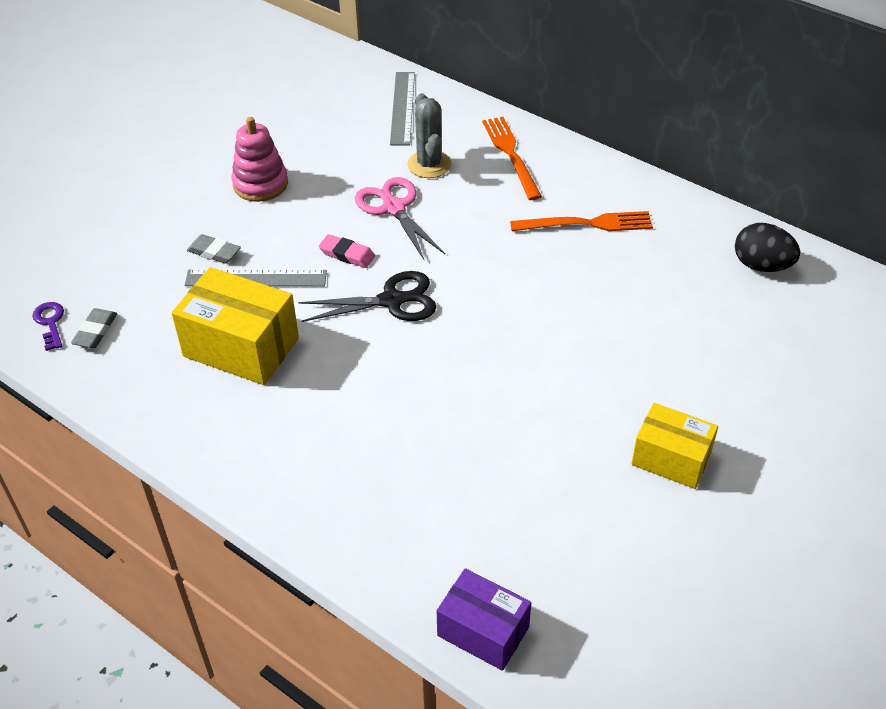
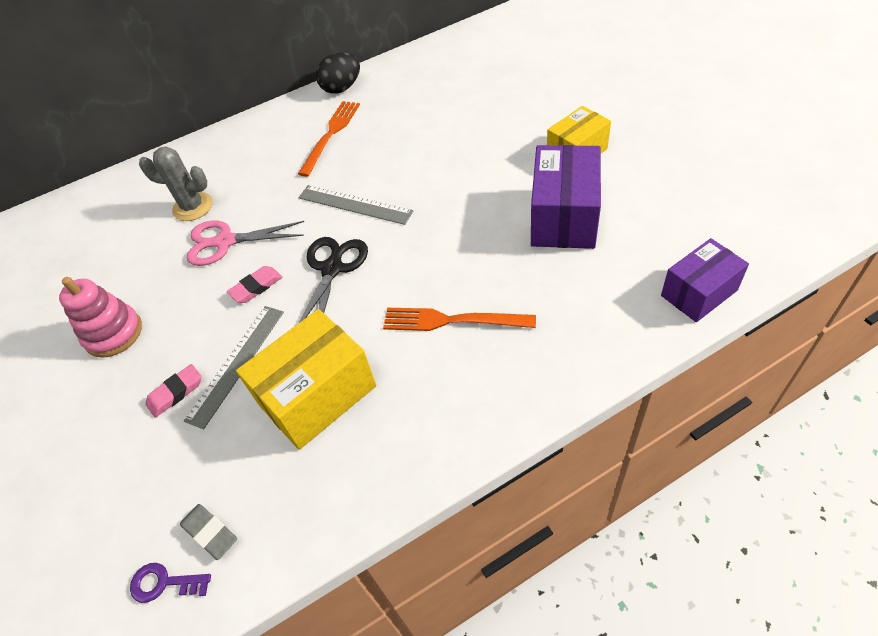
camera: 60 degrees left, 5 degrees up
grey eraser [187,234,241,264] -> pink eraser [145,364,202,418]
grey ruler [390,72,415,145] -> grey ruler moved to [298,185,414,225]
orange fork [482,117,542,200] -> orange fork moved to [383,308,536,331]
black egg [735,223,800,272] -> black egg moved to [316,52,360,94]
none -> purple box [531,145,601,249]

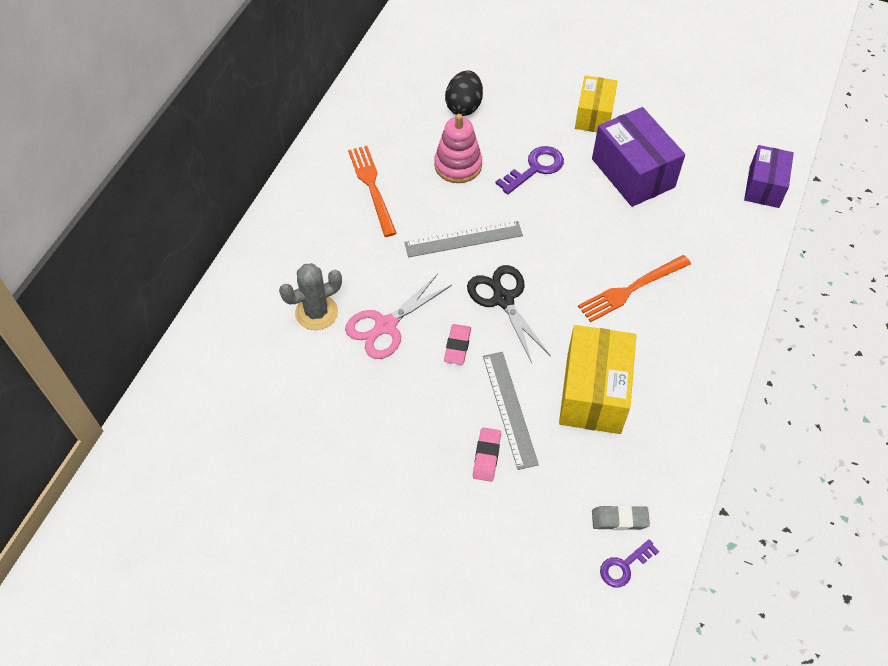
camera: 45 degrees left, 5 degrees up
pink stacking toy [59,277,142,358] -> pink stacking toy moved to [434,114,482,183]
black egg [316,52,360,94] -> black egg moved to [445,70,483,116]
none -> purple key [495,146,564,194]

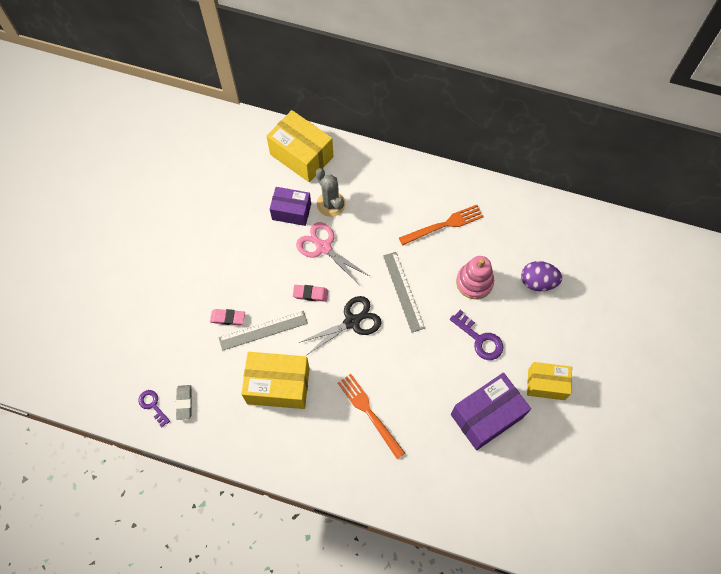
camera: 85 degrees right, 10 degrees up
black egg [445,70,483,116] -> purple egg [521,261,562,291]
purple box [744,145,794,208] -> purple box moved to [270,187,311,226]
none -> yellow box [266,110,334,182]

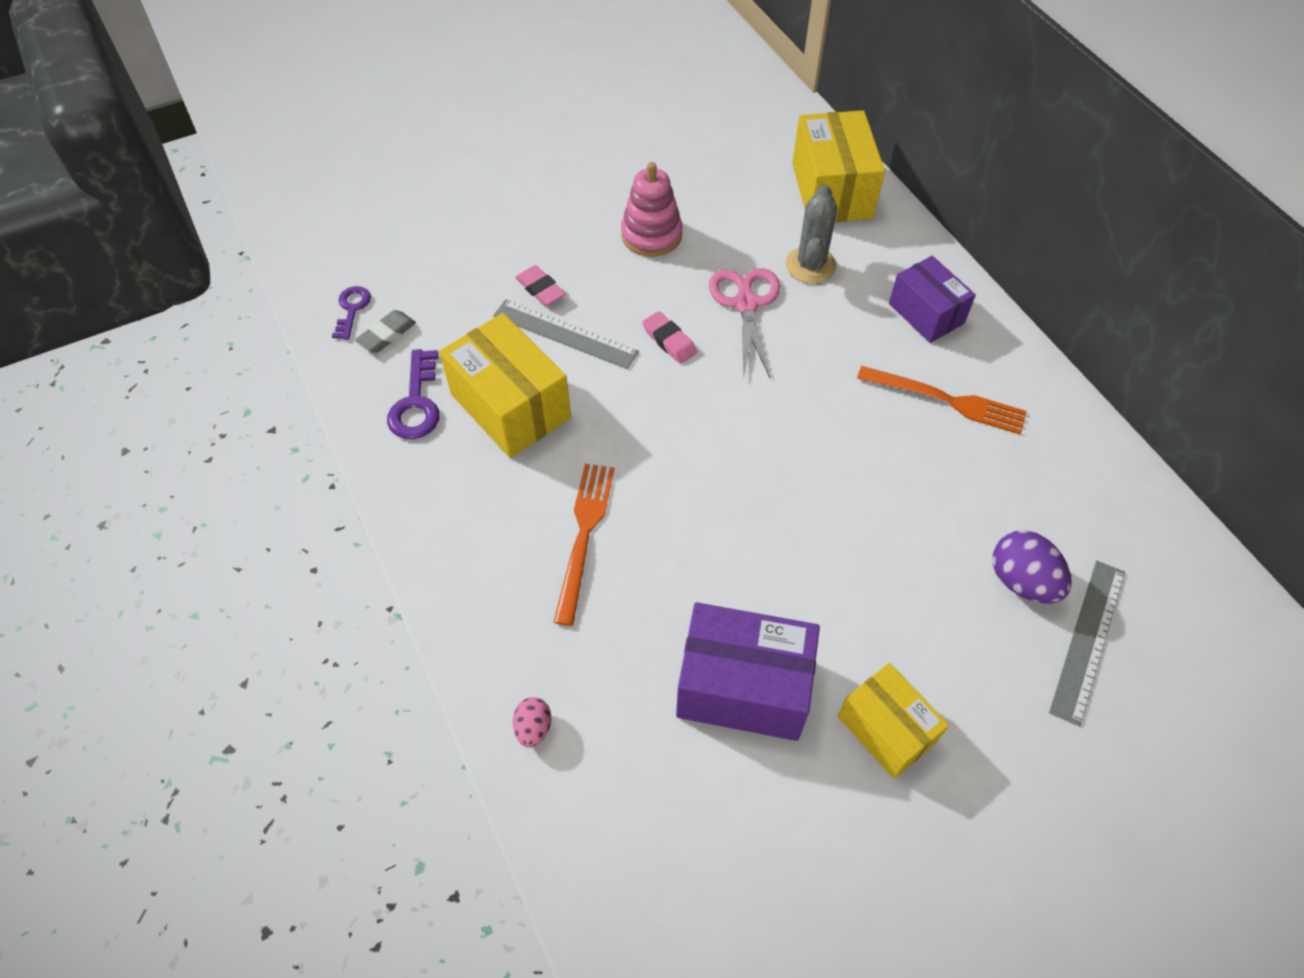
camera: 45 degrees right, 10 degrees down
purple box [270,187,311,226] -> purple box moved to [889,256,976,343]
black scissors [299,296,381,355] -> none
grey ruler [383,252,425,333] -> grey ruler moved to [1049,561,1125,726]
purple key [450,310,503,360] -> purple key moved to [387,349,440,439]
pink stacking toy [456,256,494,299] -> pink stacking toy moved to [621,162,682,257]
none -> pink egg [513,697,551,748]

